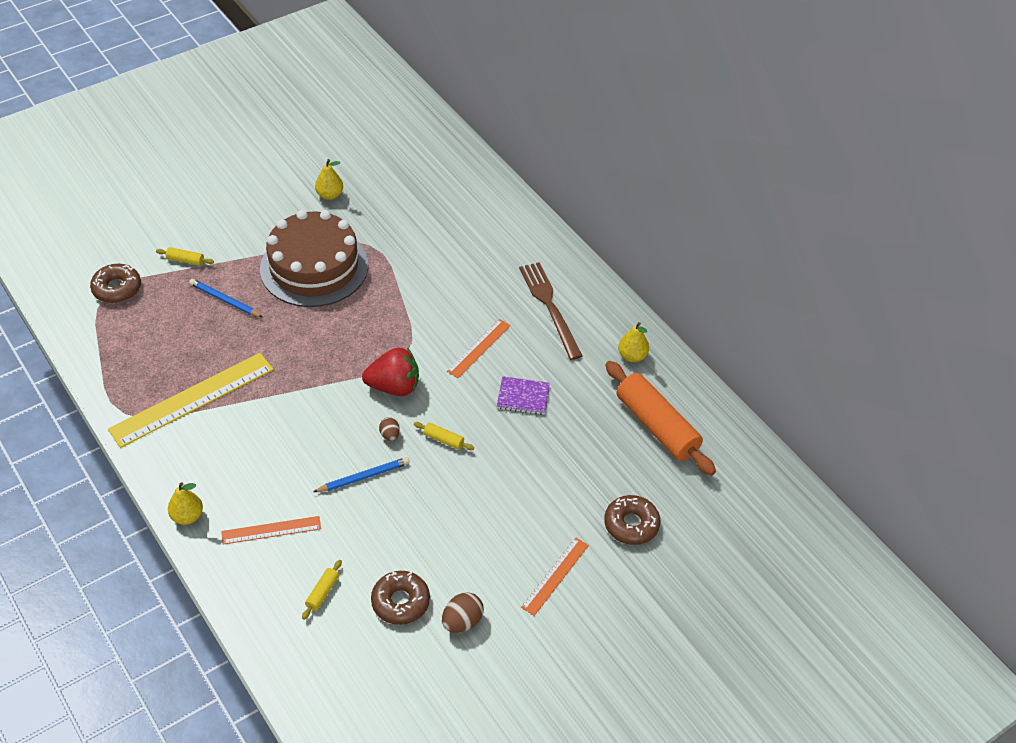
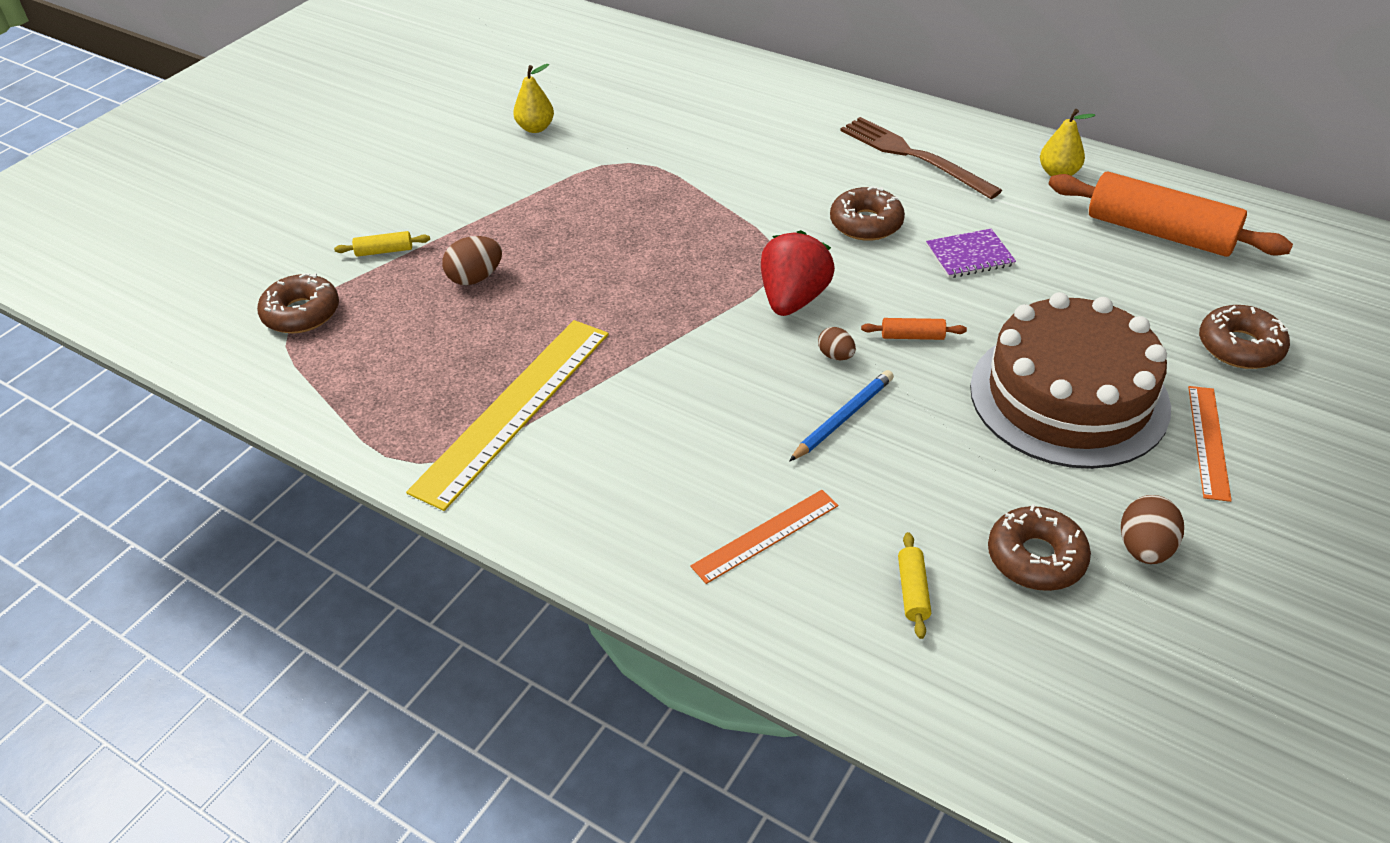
camera: 20 degrees left, 5 degrees down
yellow pear [168,482,203,525] -> none
blue pencil [189,279,263,318] -> brown egg [442,236,502,285]
brown cake [260,210,368,307] -> brown cake moved to [970,292,1171,469]
red strawberry [362,347,419,396] -> red strawberry turned 45 degrees counterclockwise [761,230,835,316]
yellow rolling pin [414,422,474,450] -> orange rolling pin [861,318,967,340]
orange ruler [447,319,511,378] -> brown donut [830,186,905,241]

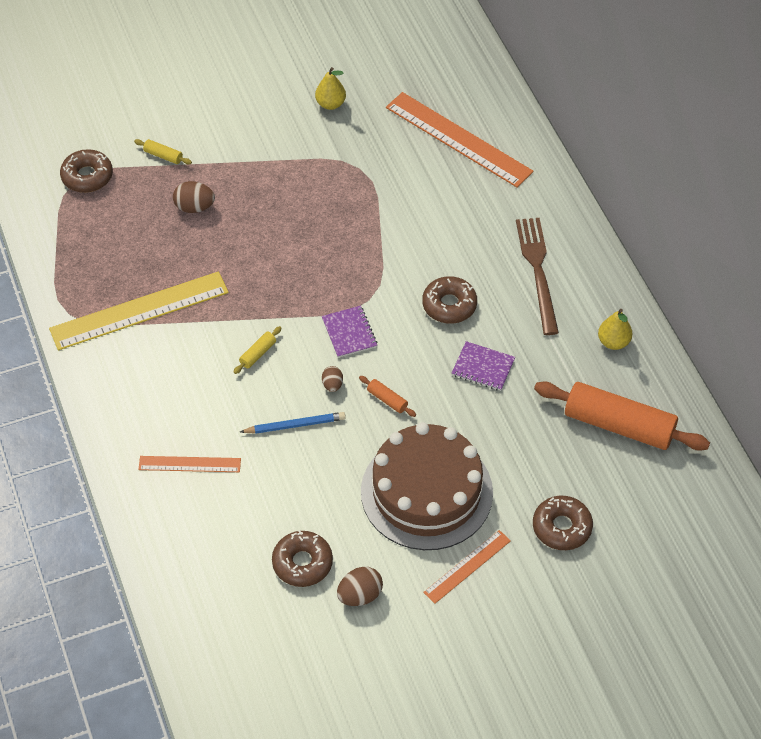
camera: 35 degrees right, 10 degrees up
red strawberry [761,230,835,316] -> purple notebook [322,306,377,358]
yellow rolling pin [898,532,931,639] -> yellow rolling pin moved to [233,326,282,374]
orange rolling pin [1049,172,1293,257] -> orange rolling pin turned 45 degrees counterclockwise [534,381,710,451]
none -> orange ruler [386,92,533,188]

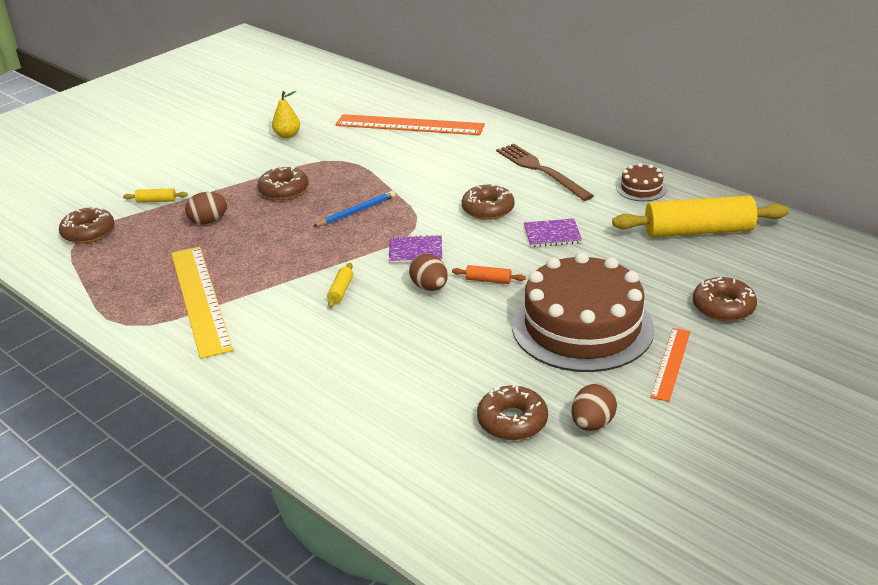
camera: 25 degrees left, 20 degrees down
yellow ruler [49,271,229,350] -> yellow ruler turned 60 degrees counterclockwise [171,247,233,359]
orange ruler [138,456,241,472] -> none
blue pencil [240,412,346,434] -> blue pencil moved to [313,191,396,227]
purple notebook [322,306,377,358] -> purple notebook turned 45 degrees counterclockwise [389,235,442,263]
brown egg [322,366,343,392] -> brown egg [409,254,448,291], size x1.58
orange rolling pin [534,381,710,451] -> yellow rolling pin [612,195,789,237]
yellow pear [598,309,633,350] -> brown cake [617,163,667,201]
none -> brown donut [257,166,309,200]

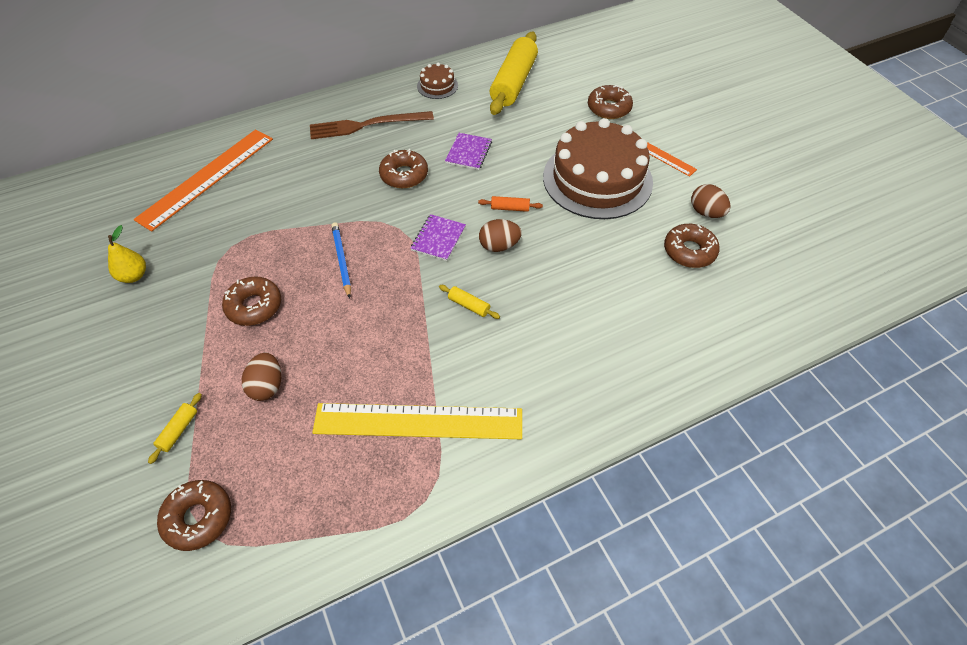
camera: 70 degrees left, 20 degrees up
orange rolling pin [452,265,526,284] -> orange rolling pin turned 60 degrees clockwise [478,196,543,212]

